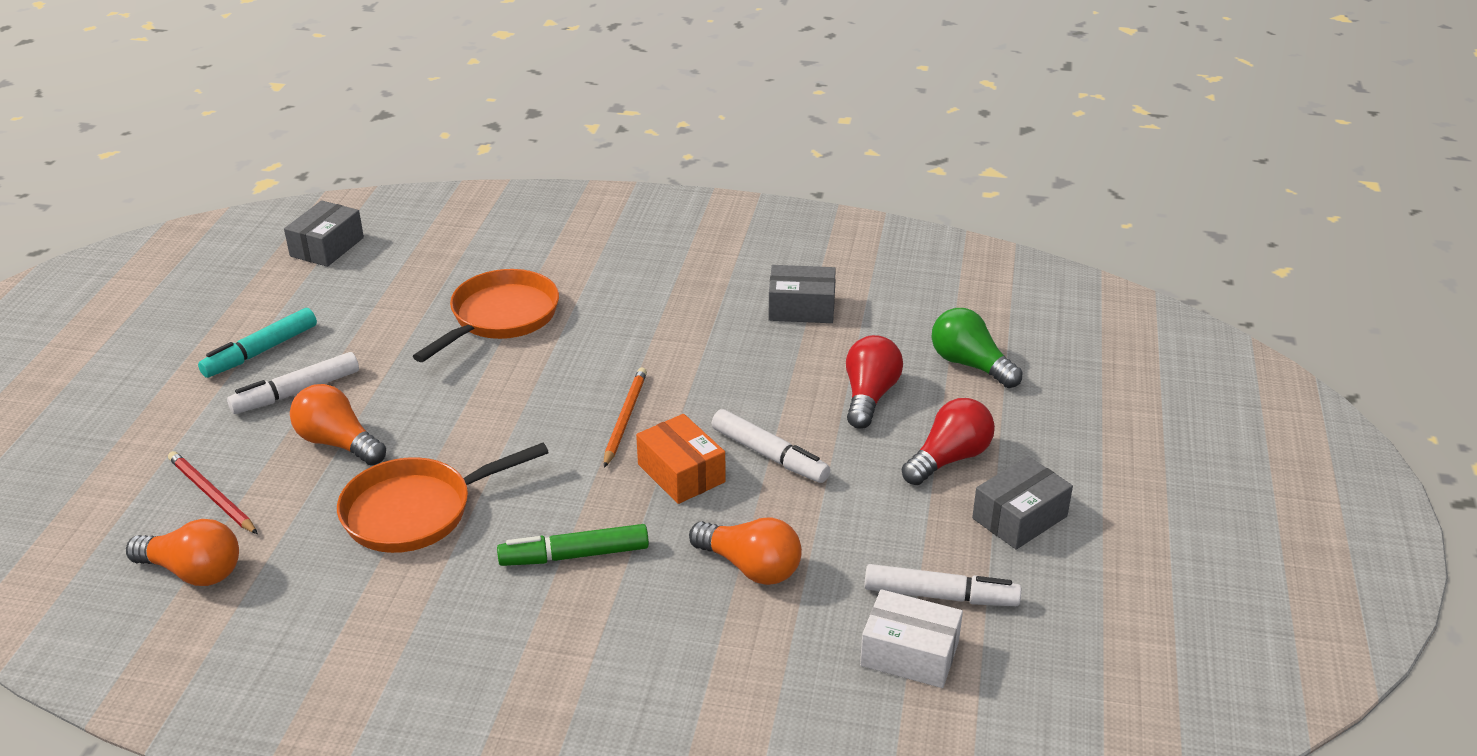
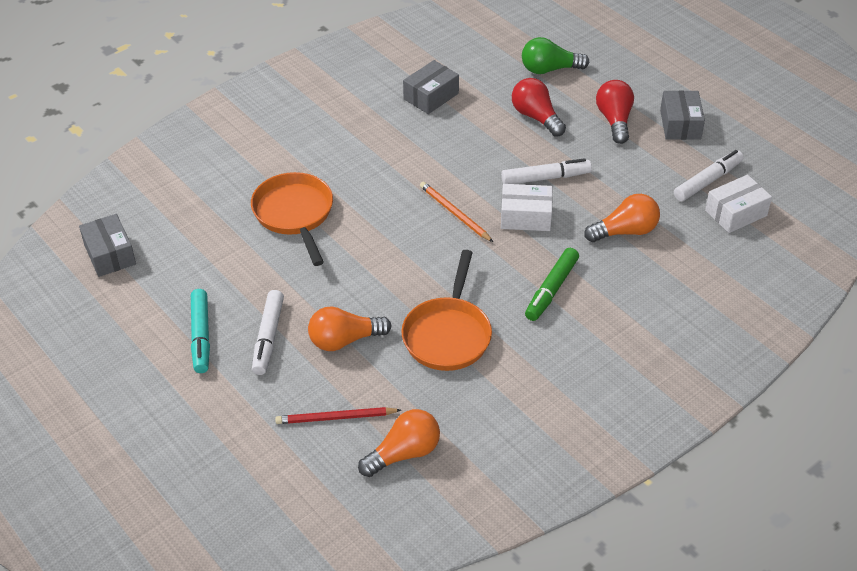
camera: 50 degrees left, 10 degrees up
orange box [636,414,726,504] -> white box [501,184,553,231]

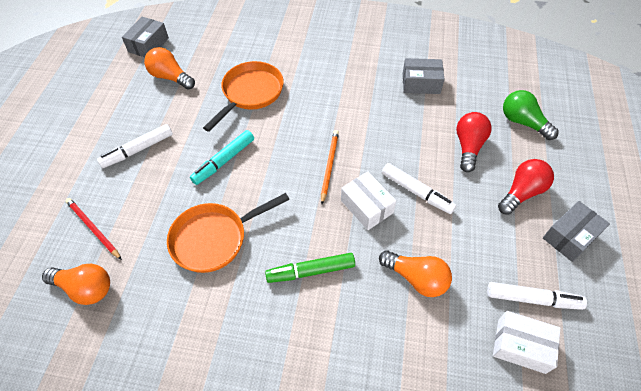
camera: 50 degrees right, 10 degrees up
turquoise marker [191,289,210,373] -> turquoise marker moved to [190,130,254,185]
orange light bulb [308,307,392,351] -> orange light bulb moved to [144,47,195,90]

